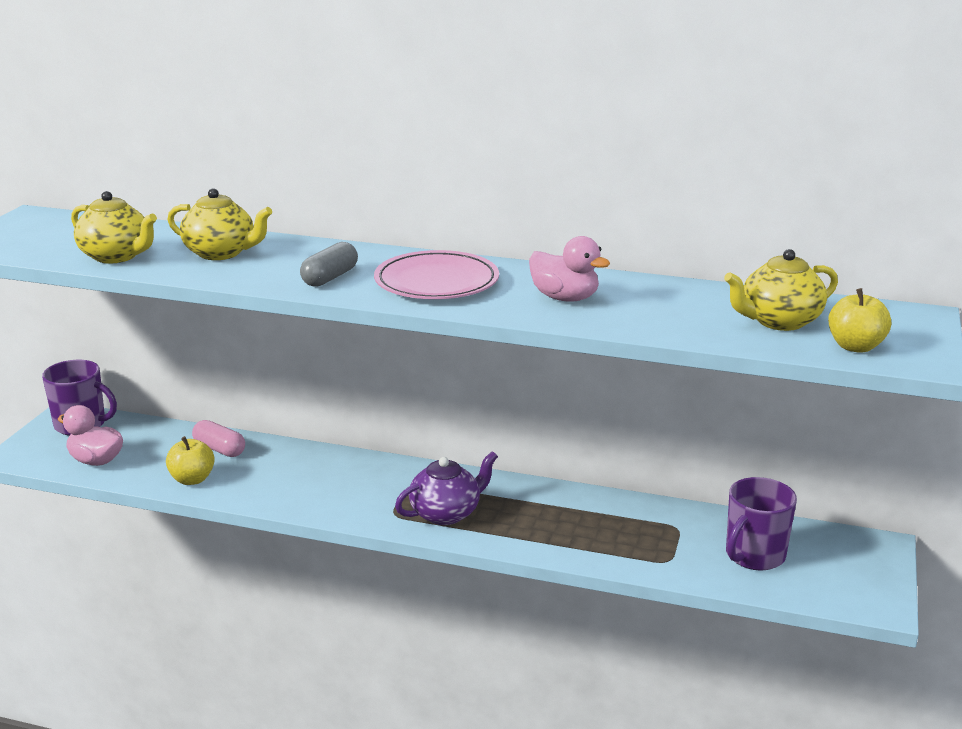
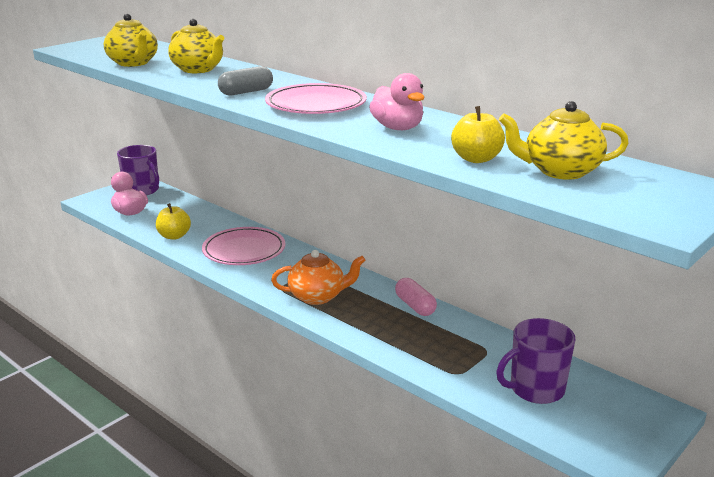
camera: 25 degrees right, 0 degrees up
pink capsule [192,420,245,457] -> pink capsule moved to [395,278,437,316]
purple teapot [395,451,498,525] -> orange teapot [271,250,365,305]
yellow apple [828,288,891,353] -> yellow apple moved to [451,106,505,163]
none -> pink plate [202,227,285,265]

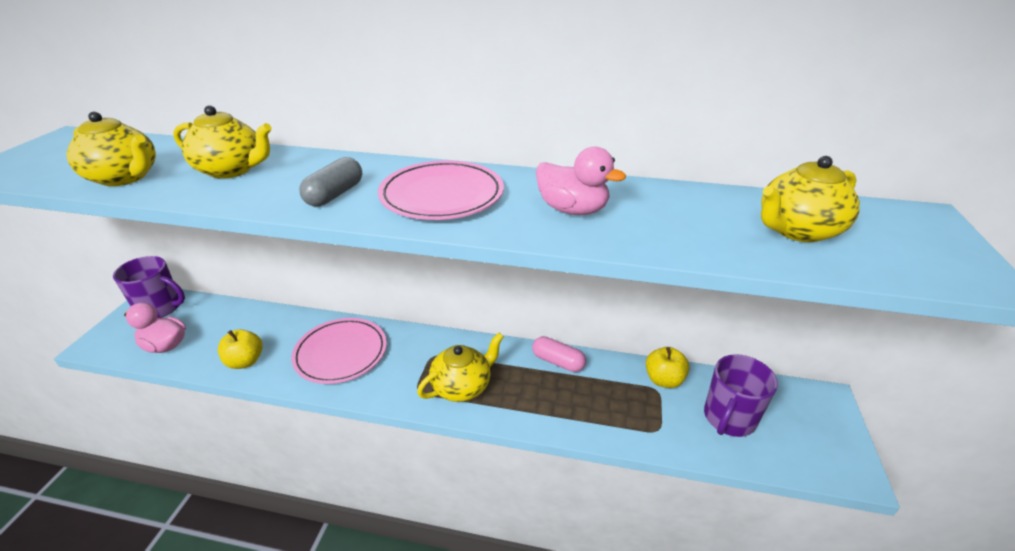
camera: 30 degrees left, 10 degrees up
orange teapot [271,250,365,305] -> yellow teapot [417,333,504,402]
yellow apple [451,106,505,163] -> yellow apple moved to [646,347,689,388]

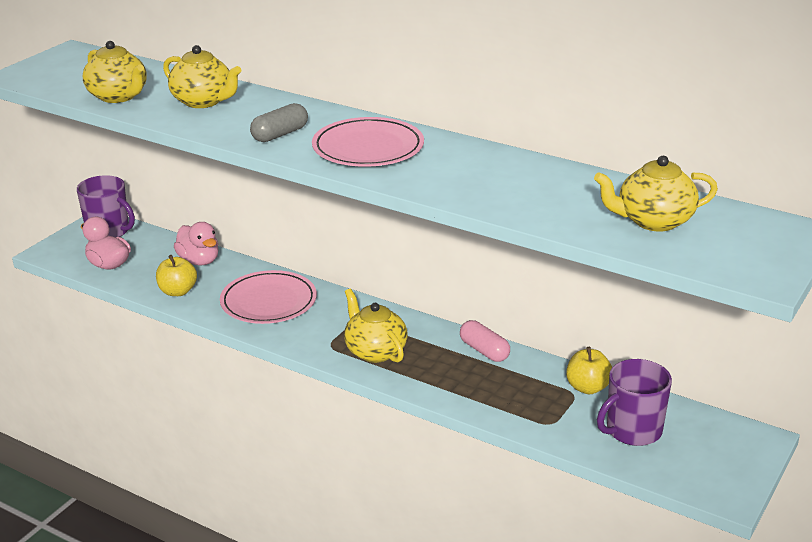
camera: 20 degrees right, 5 degrees down
yellow teapot [417,333,504,402] -> yellow teapot turned 105 degrees counterclockwise [344,289,407,363]
pink duck [536,146,626,215] -> pink duck moved to [174,222,219,265]

